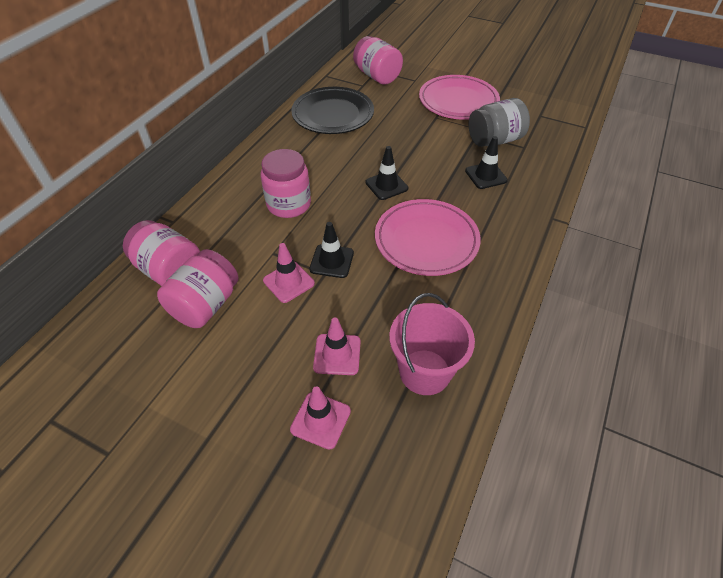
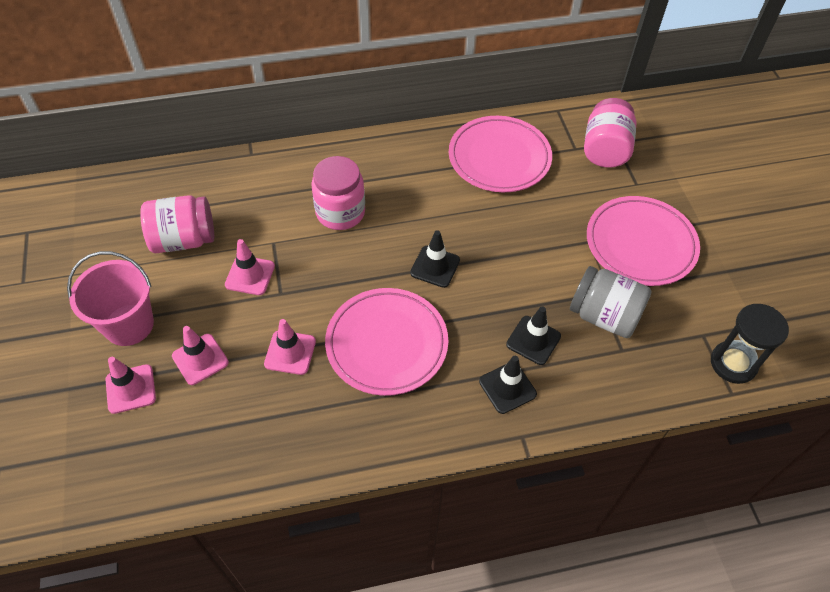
camera: 50 degrees right, 5 degrees up
pink jar [123,220,200,286] -> none
black plate [291,87,374,134] -> pink plate [449,116,552,192]
black traffic cone [309,222,354,278] -> black traffic cone moved to [479,356,537,414]
pink bucket [389,293,475,395] -> pink bucket moved to [67,251,154,346]
none -> pink traffic cone [264,319,316,375]
none -> black hourglass [711,304,789,384]

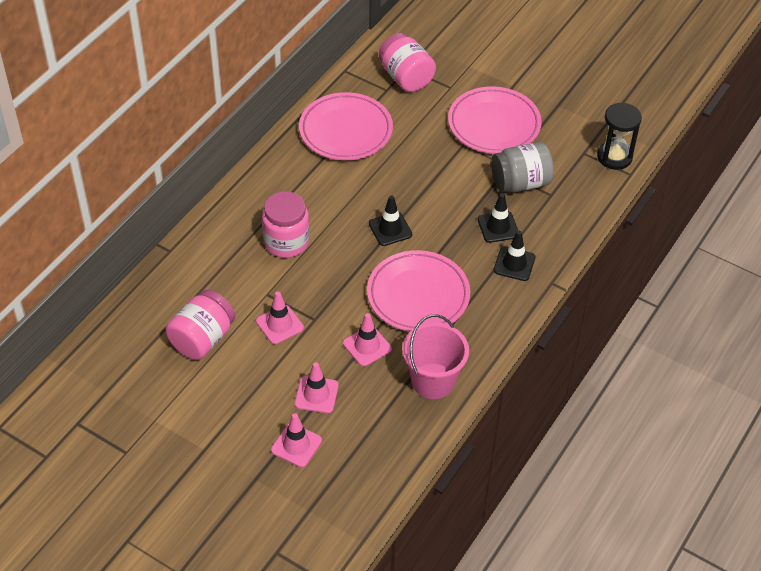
camera: 45 degrees left, 5 degrees down
pink bucket [67,251,154,346] -> pink bucket moved to [402,314,469,399]

